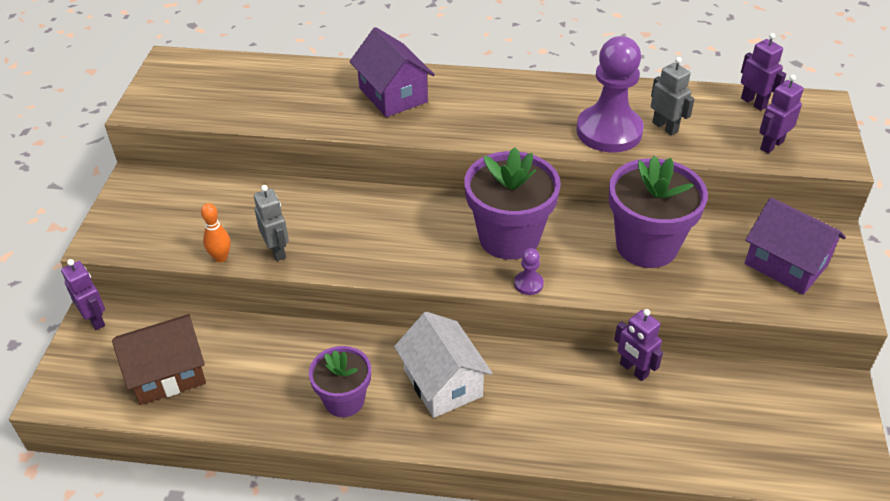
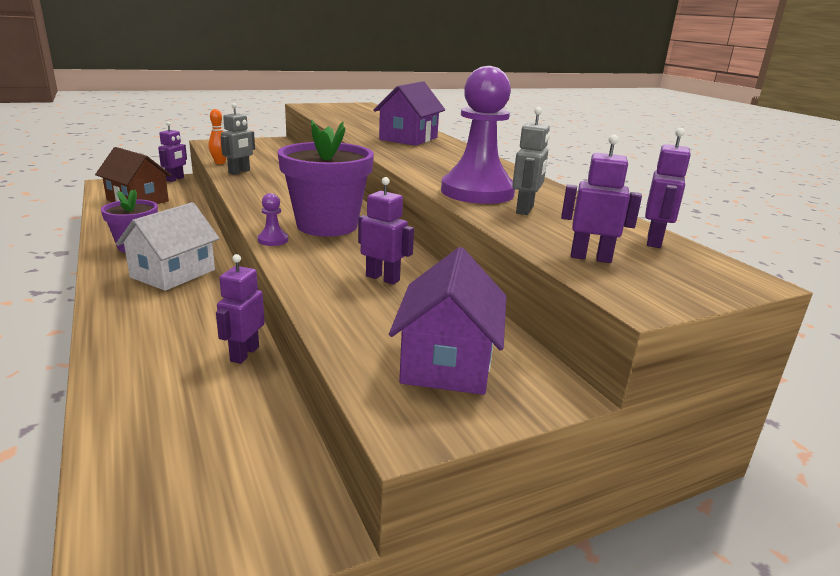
camera: 55 degrees right, 20 degrees down
purple flower pot [609,156,708,268] -> purple robot [358,177,414,285]

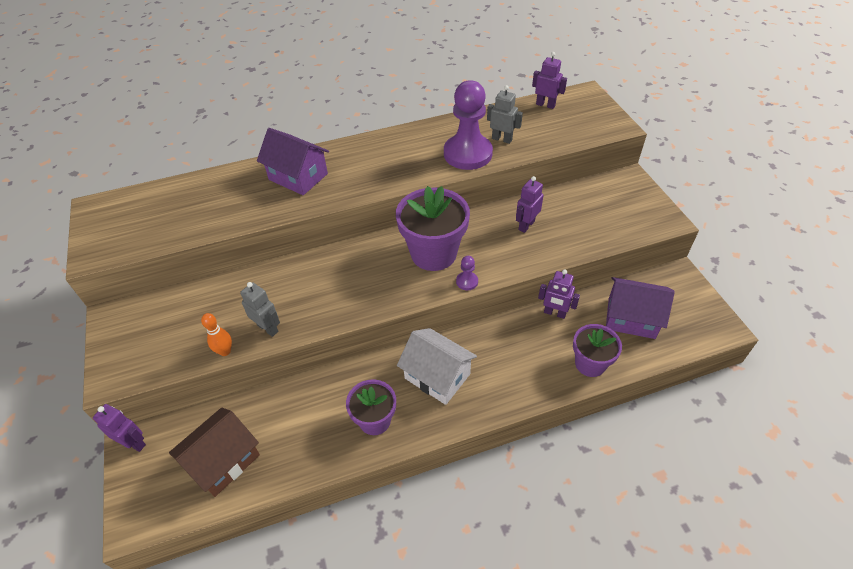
camera: 80 degrees left, 25 degrees up
purple house [389,247,506,395] -> purple house moved to [606,277,675,339]
purple robot [561,135,642,263] -> none
none -> purple flower pot [573,324,622,377]

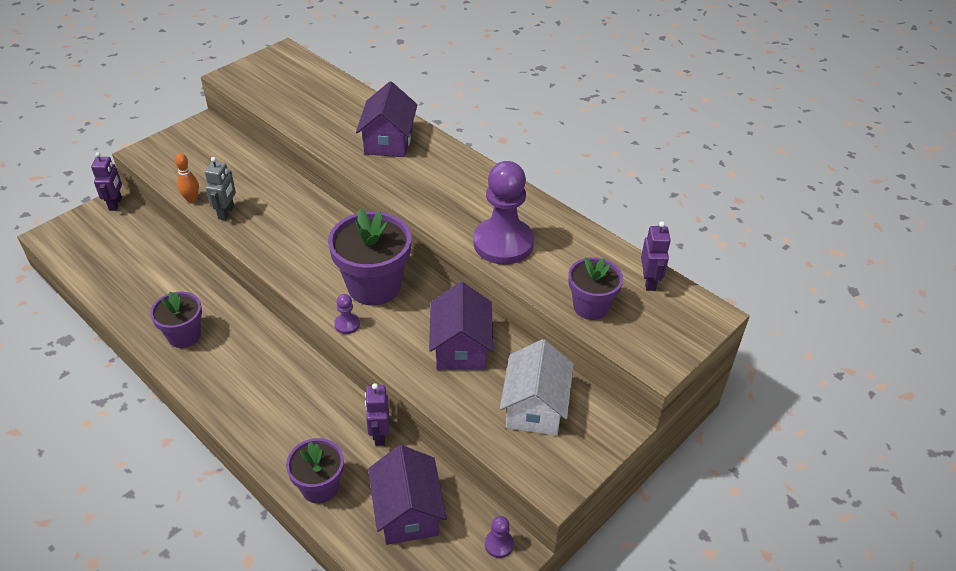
camera: 60 degrees right, 5 degrees down
brown house [169,408,260,497] -> none
white house [397,328,477,405] -> white house moved to [500,339,574,436]
grey robot [487,85,523,144] -> none
purple robot [516,176,544,233] -> purple house [429,282,493,370]
none -> purple pawn [485,516,514,558]
none -> purple flower pot [568,257,623,320]

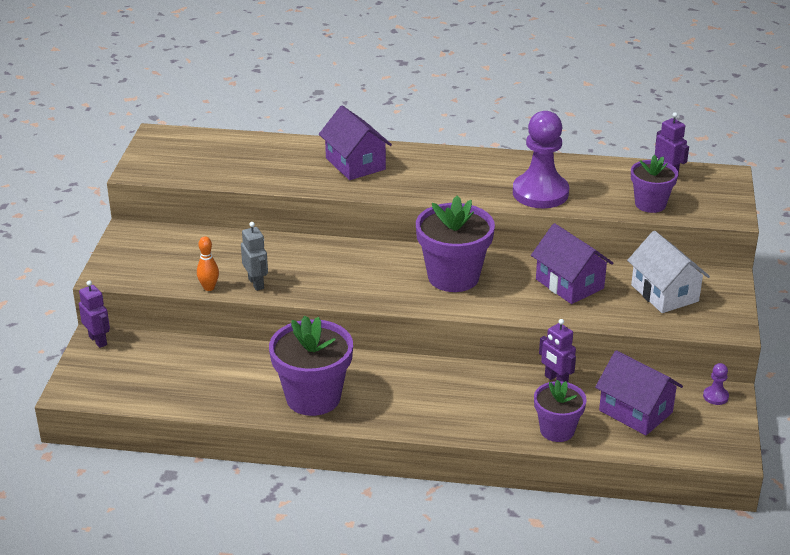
camera: 35 degrees left, 10 degrees down
purple flower pot [150,292,202,348] -> purple flower pot [269,315,353,416], size x1.63
purple pawn [334,294,360,334] -> none

